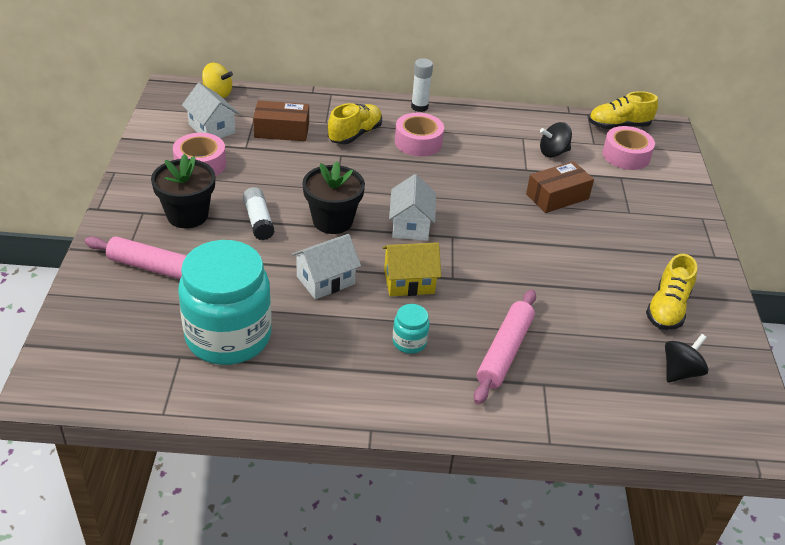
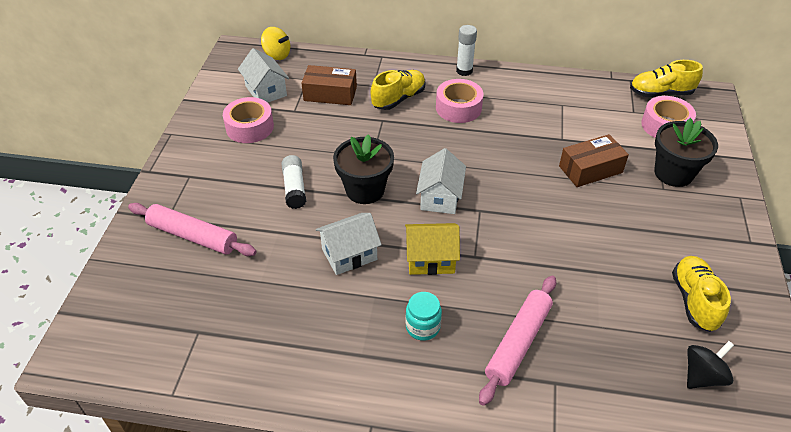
camera: 10 degrees right, 5 degrees up
black flower pot [151,154,215,228] -> black flower pot moved to [654,118,718,187]
turquoise jar [178,240,272,365] -> none
black spinning top [540,122,572,157] -> none
yellow shoe [646,254,697,330] -> yellow shoe turned 150 degrees clockwise [672,256,731,332]

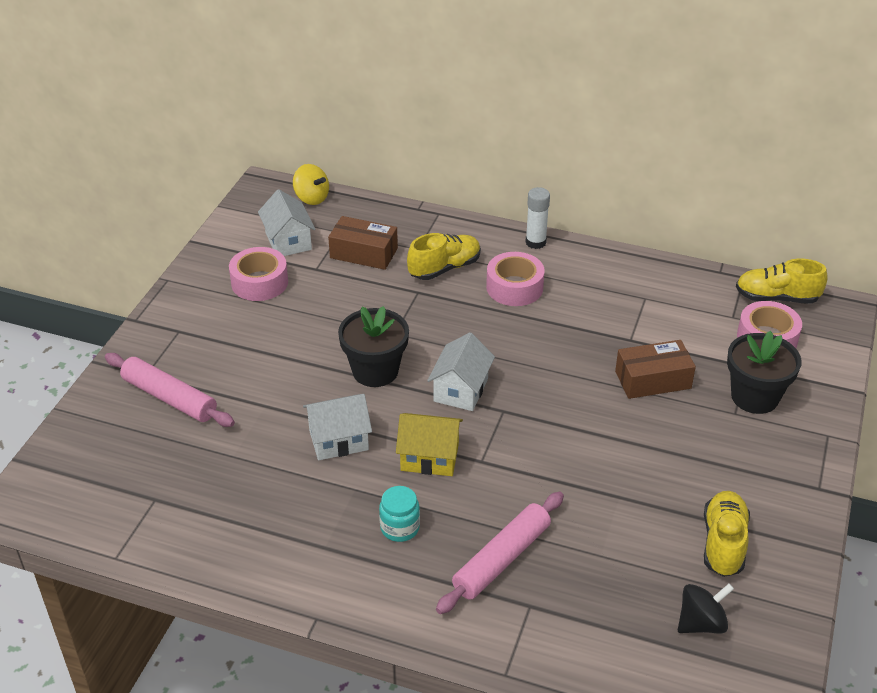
camera: 10 degrees right, 5 degrees down
white glue stick [281,155,306,209] -> none

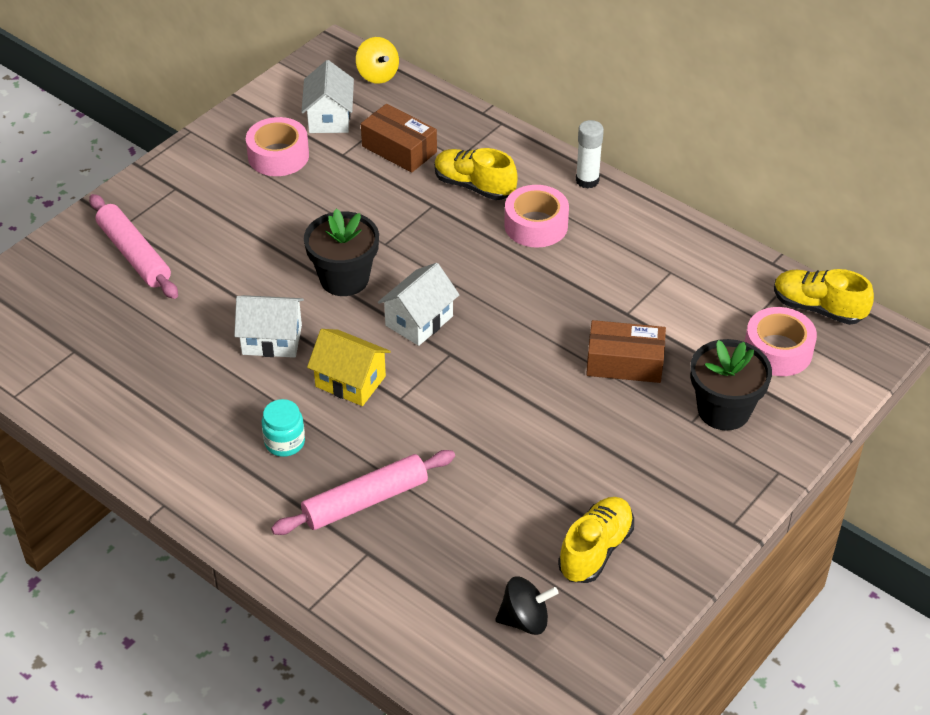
camera: 20 degrees right, 5 degrees up
yellow shoe [407,233,481,280] -> yellow shoe turned 135 degrees counterclockwise [434,148,518,200]

